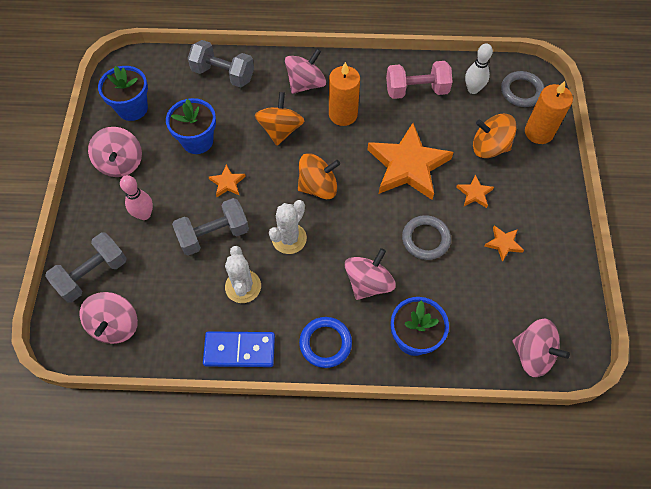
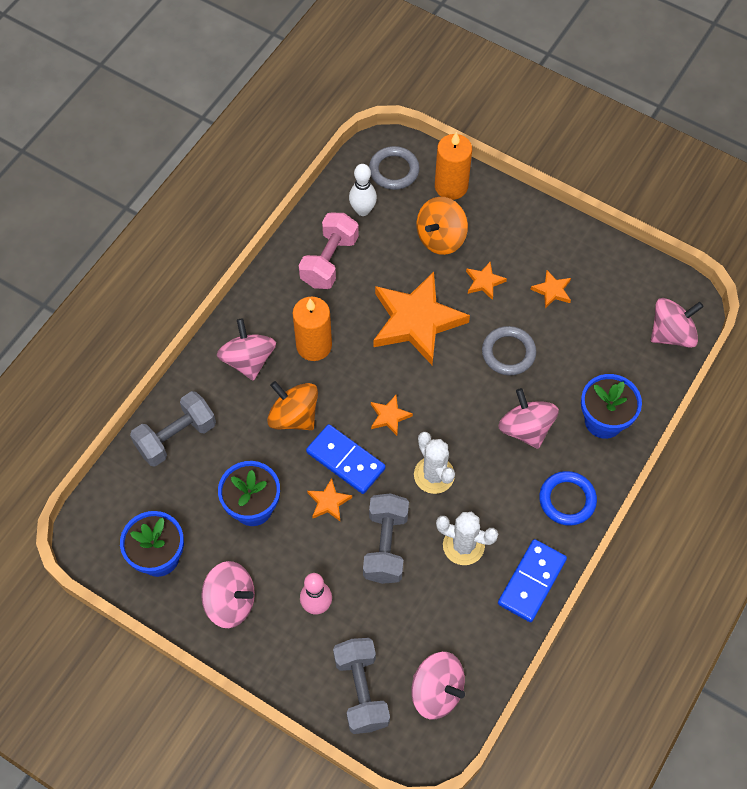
camera: 60 degrees left, 0 degrees up
orange spinning top [298,153,340,199] -> orange star [371,395,413,436]
none -> blue domino [306,424,386,494]

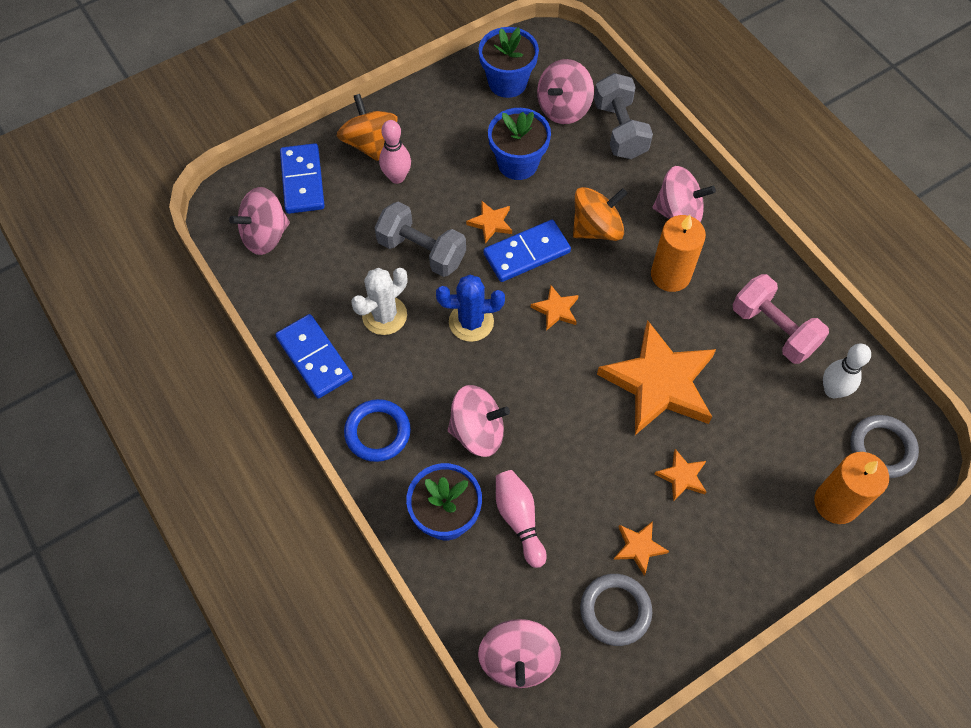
camera: 115 degrees right, 0 degrees up
pink spinning top [201,561,255,628] -> pink spinning top moved to [537,59,594,124]
grey dumbbell [333,638,390,734] -> blue domino [280,143,325,214]
white cactus [414,432,455,494] -> blue cactus [436,275,505,342]
orange spinning top [417,197,468,255] -> orange spinning top moved to [337,94,398,161]
grey ring [482,326,536,375] -> grey ring moved to [580,574,652,646]
none -> pink bowling pin [496,470,547,568]

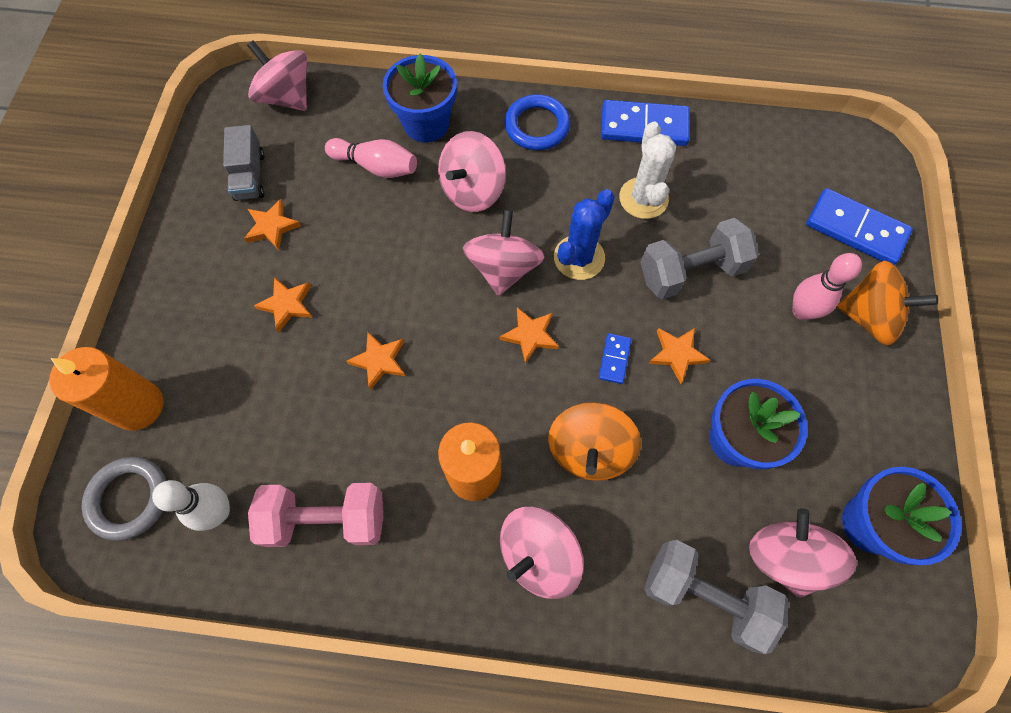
camera: 130 degrees right, 5 degrees up
pink spinning top [229,187,290,255] -> pink spinning top moved to [463,209,545,296]
blue domino [483,220,571,282] -> blue domino [599,333,631,384], size x0.49
grey ring [580,574,652,646] -> grey truck [223,125,264,201]
orange star [597,320,716,435] -> orange star [347,332,405,390], size x0.42

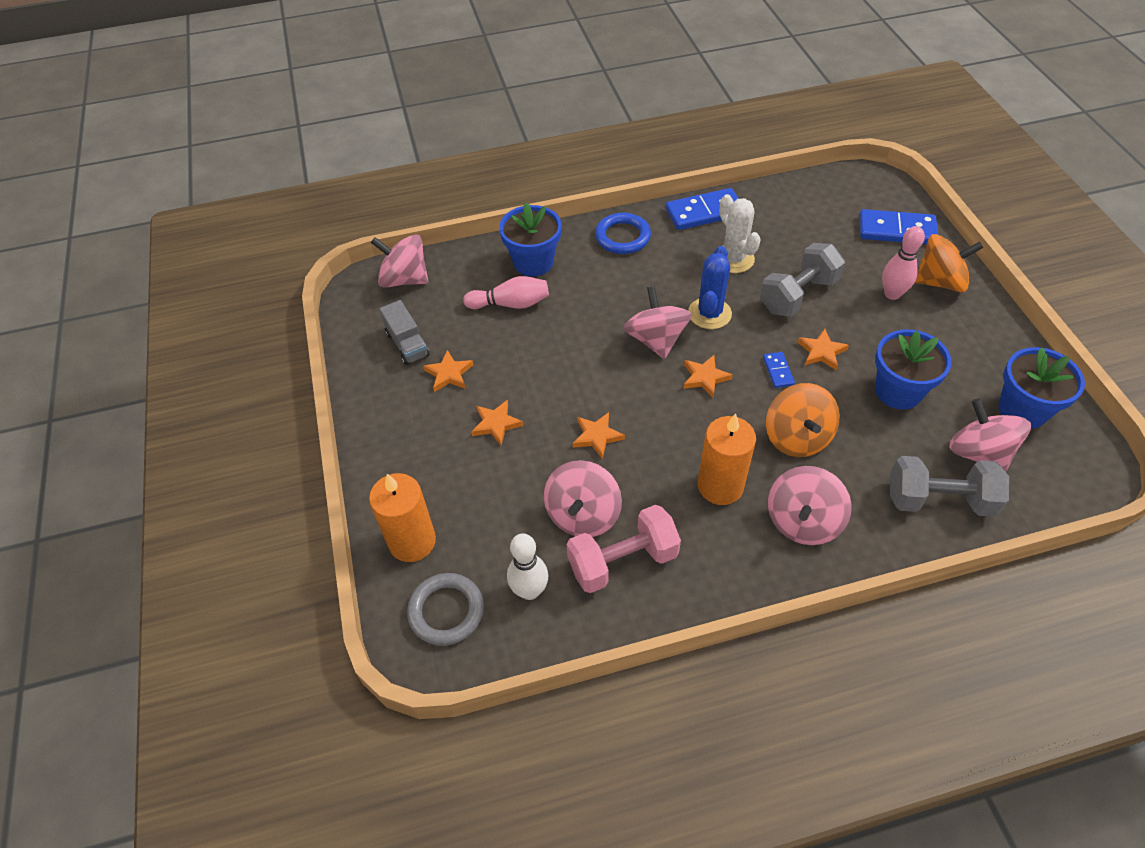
camera: 20 degrees left, 15 degrees down
pink spinning top [438,131,506,212] -> pink spinning top moved to [544,460,622,537]

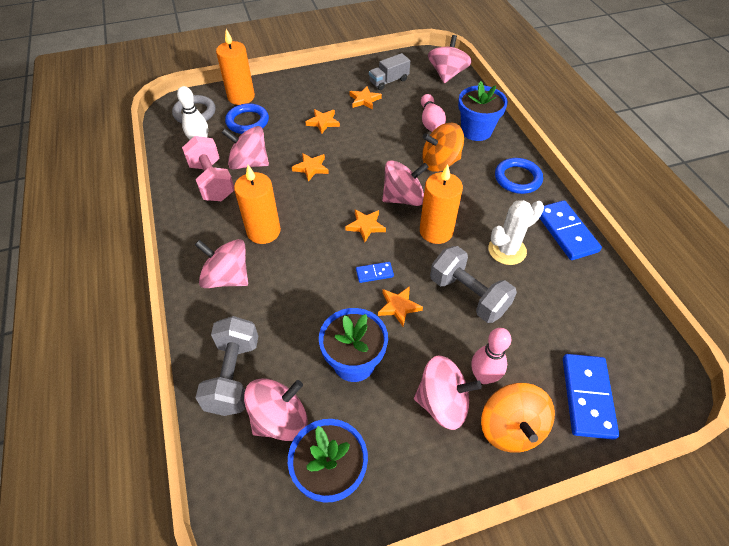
camera: 85 degrees right, 0 degrees up
blue cactus [688,246,732,329] -> orange candle [420,164,463,244]
orange spinning top [766,383,840,457] -> orange spinning top moved to [422,123,464,172]
none -> blue ring [225,103,269,134]
none -> pink spinning top [414,355,482,430]

